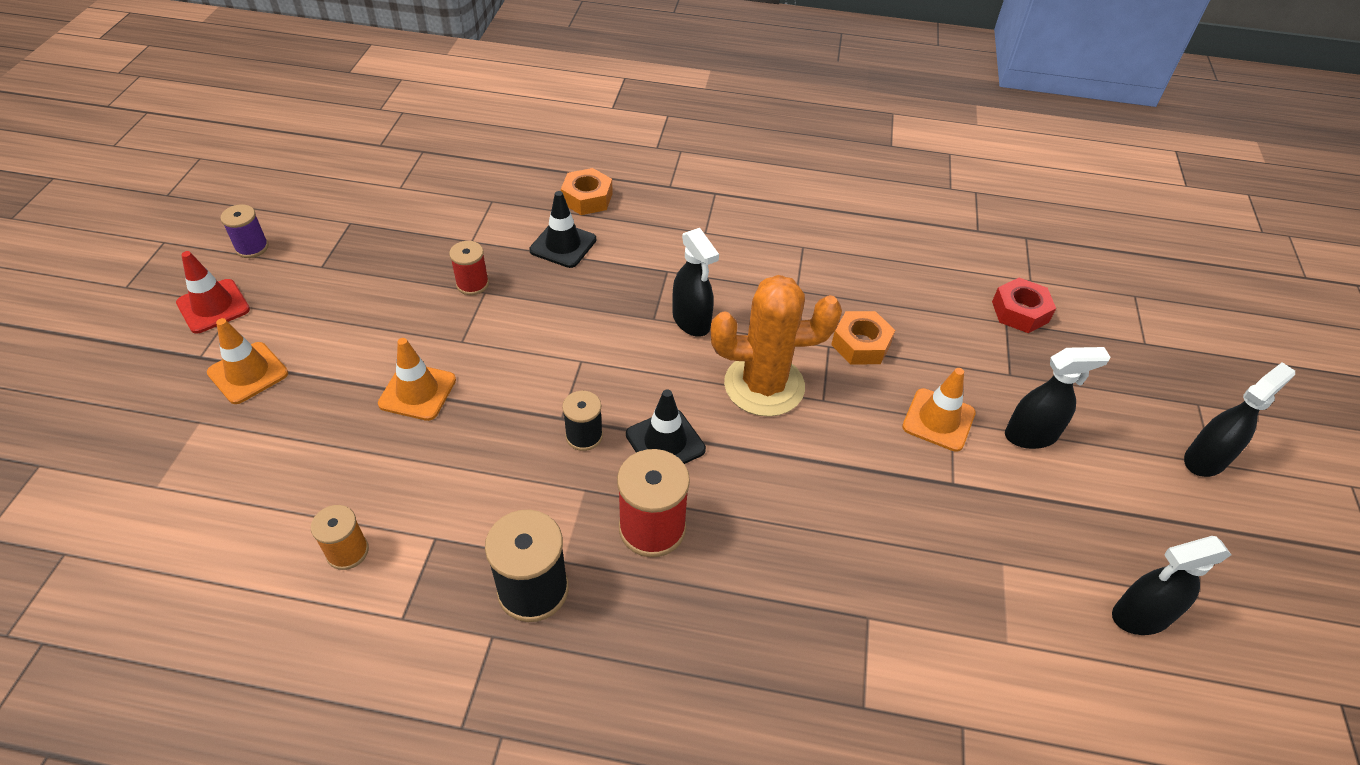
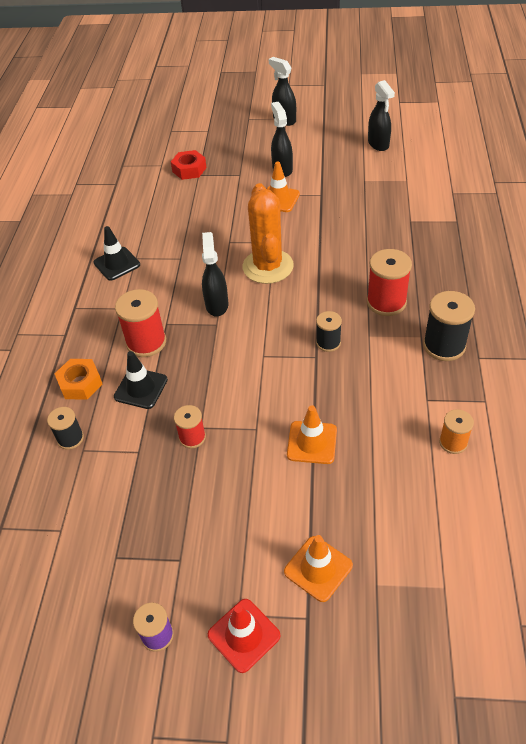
camera: 90 degrees left, 0 degrees up
black traffic cone [626,389,706,464] -> black traffic cone moved to [93,226,140,281]
black spray bottle [672,228,719,337] -> black spray bottle turned 60 degrees counterclockwise [202,232,228,316]
orange nut [831,311,895,365] -> none
none -> black spool [47,407,84,450]
none -> red spool [115,289,166,357]

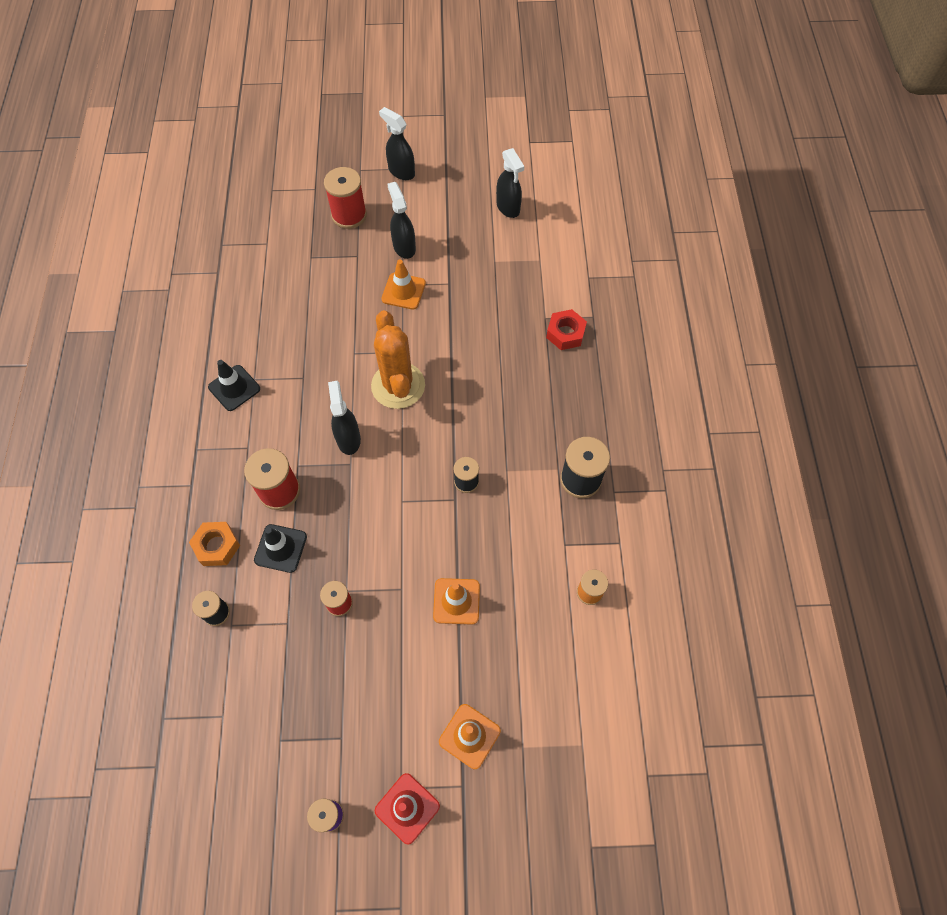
camera: 10 degrees left, 15 degrees up
red nut [171,150,207,180] -> red nut moved to [546,309,587,350]
red spool [367,249,412,316] -> red spool moved to [324,167,367,229]

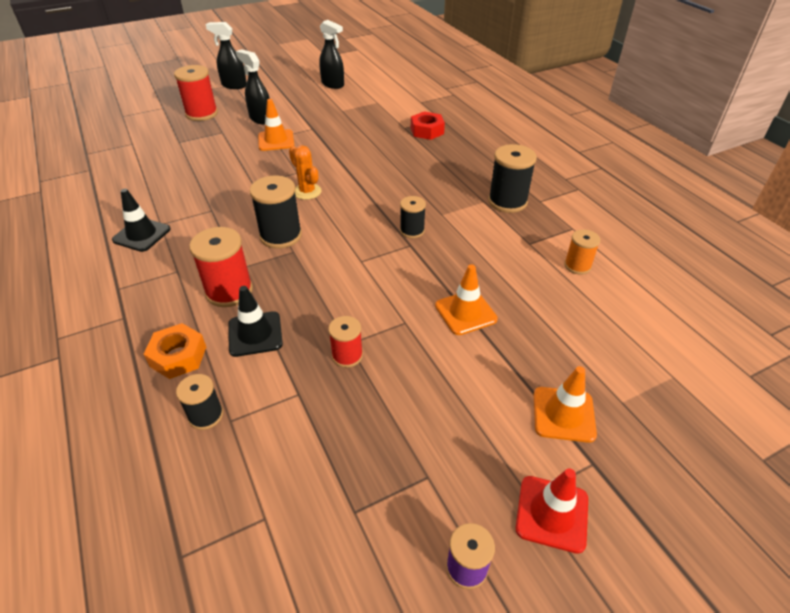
camera: 25 degrees left, 20 degrees down
black spray bottle [328,381,361,455] -> black spool [250,175,302,249]
orange cactus [371,310,425,409] -> orange cactus [289,145,322,200], size x0.54

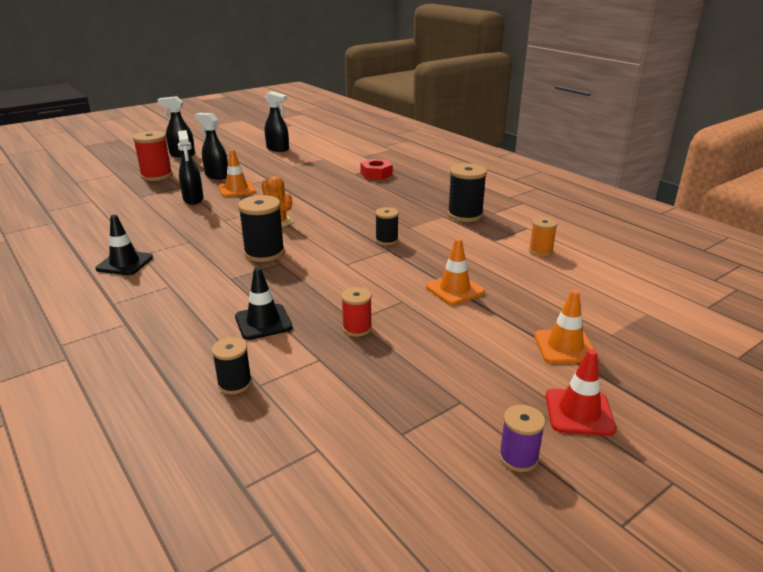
camera: 10 degrees left, 15 degrees down
orange nut [144,323,206,379] -> none
red spool [189,227,253,307] -> none
none -> black spray bottle [178,130,203,205]

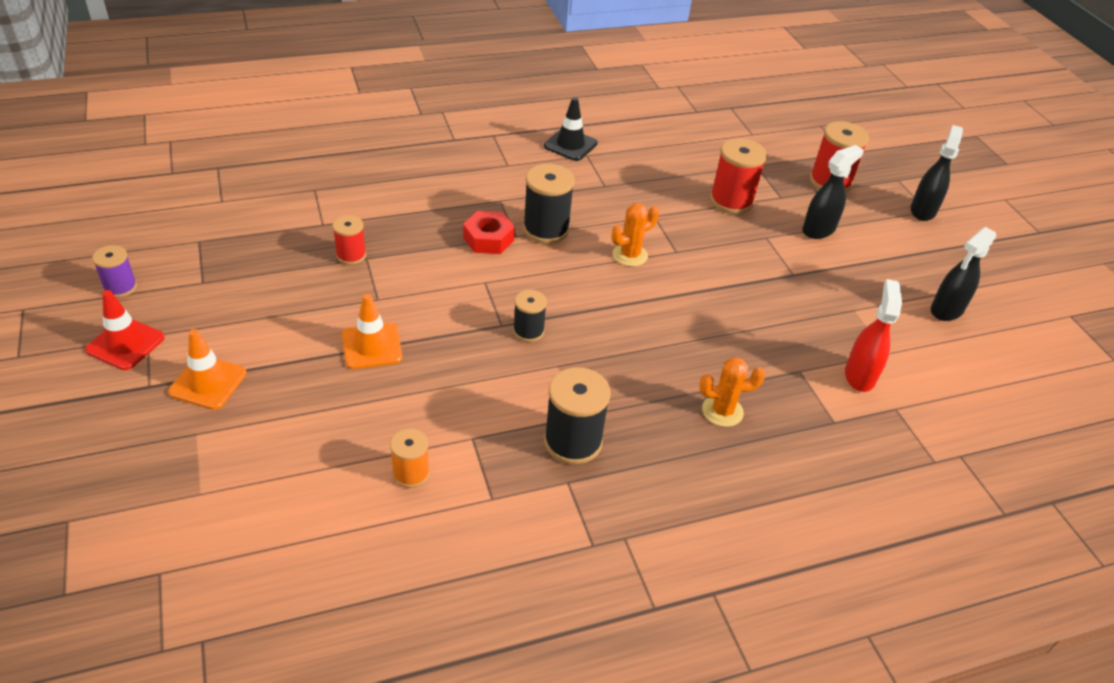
camera: 105 degrees right, 15 degrees up
black spray bottle [178,130,203,205] -> red spool [710,138,767,214]
black spool [212,337,252,394] -> none
orange traffic cone [218,150,256,197] -> none
black traffic cone [235,267,293,340] -> none
red nut [360,159,393,180] -> red nut moved to [463,211,515,254]
none -> orange cactus [699,357,765,427]
none -> red spray bottle [845,279,902,392]

